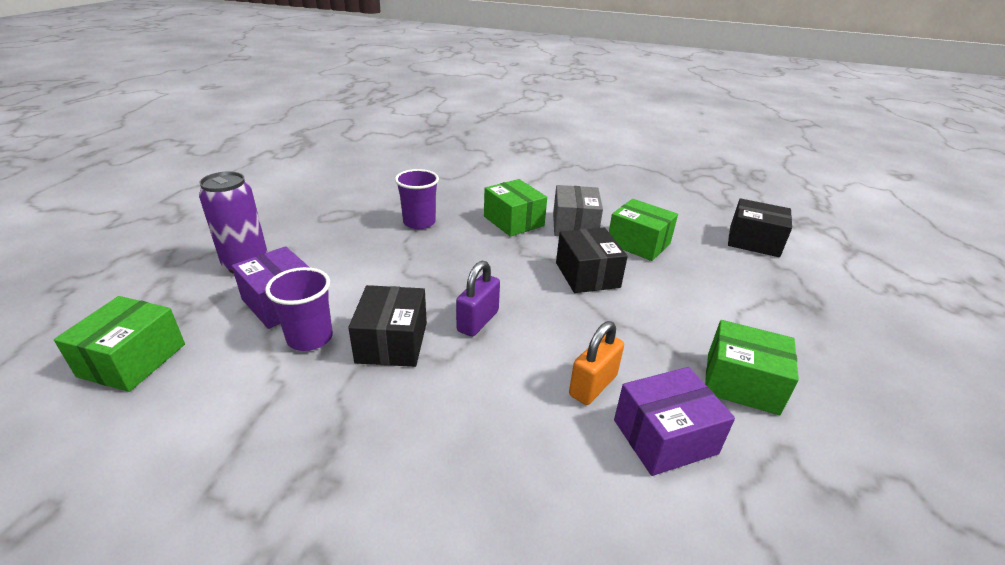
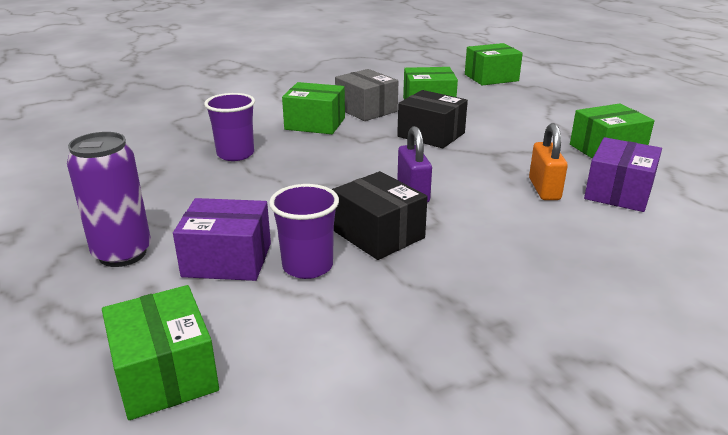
camera: 40 degrees left, 5 degrees down
black box [728,198,792,257] -> green box [465,43,523,86]

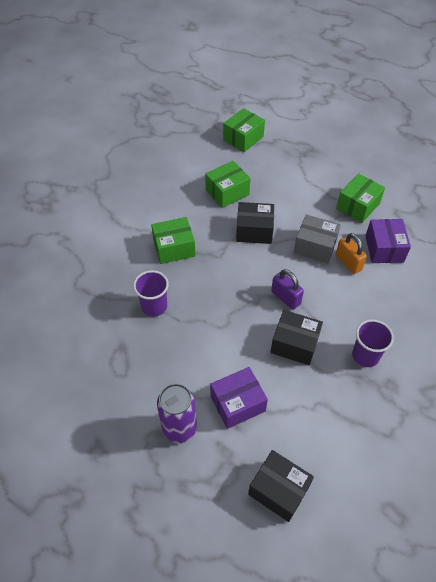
camera: 30 degrees left, 25 degrees up
green box [102,285,219,420] -> black box [248,450,314,522]
purple cup [269,184,339,279] -> purple cup moved to [352,319,394,367]
grey box [335,69,398,121] -> grey box moved to [294,214,341,263]

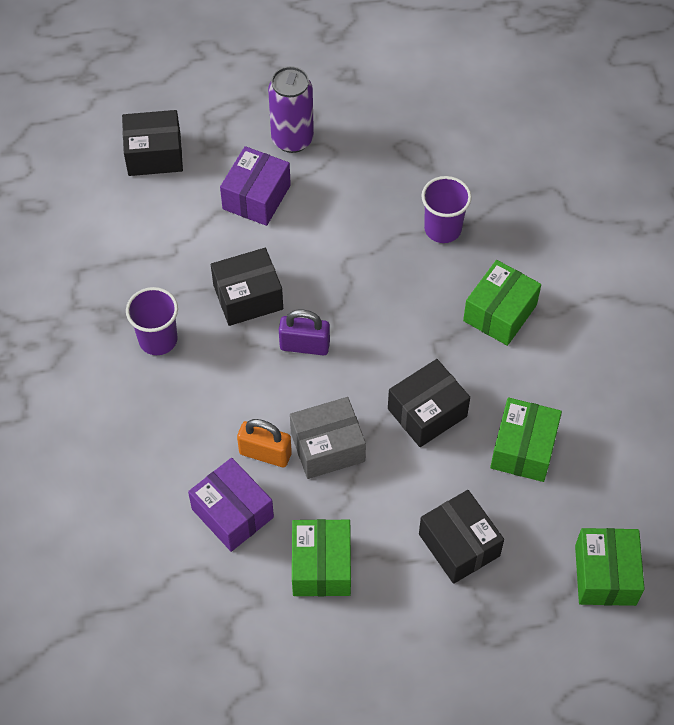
camera: 140 degrees right, 5 degrees up
none -> black box [419,490,504,584]

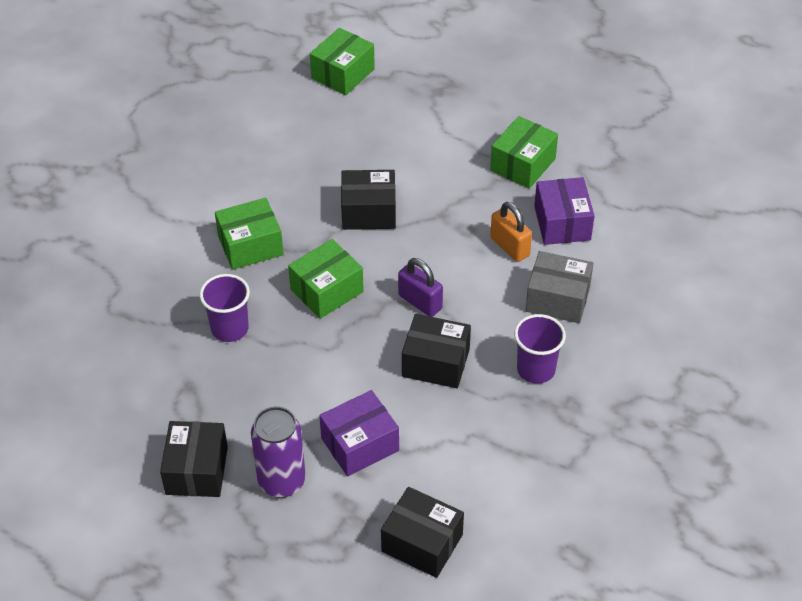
camera: 145 degrees left, 10 degrees down
grey box [290,397,366,479] -> grey box moved to [526,251,594,323]
black box [419,490,504,584] -> black box moved to [160,421,228,497]
green box [490,397,562,482] -> green box moved to [288,239,364,319]

